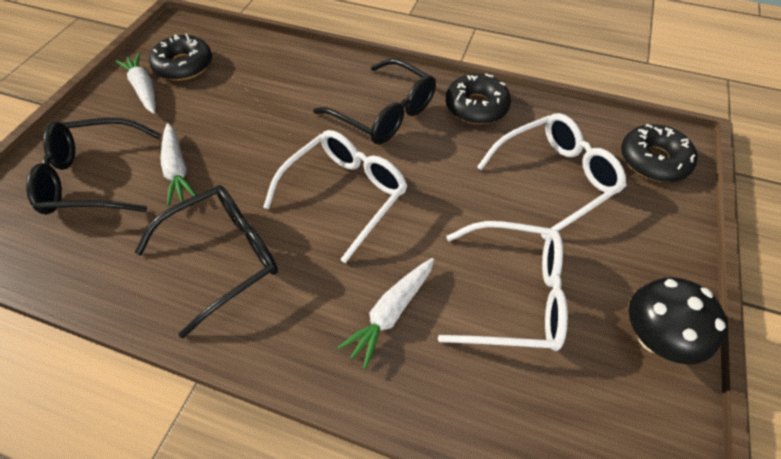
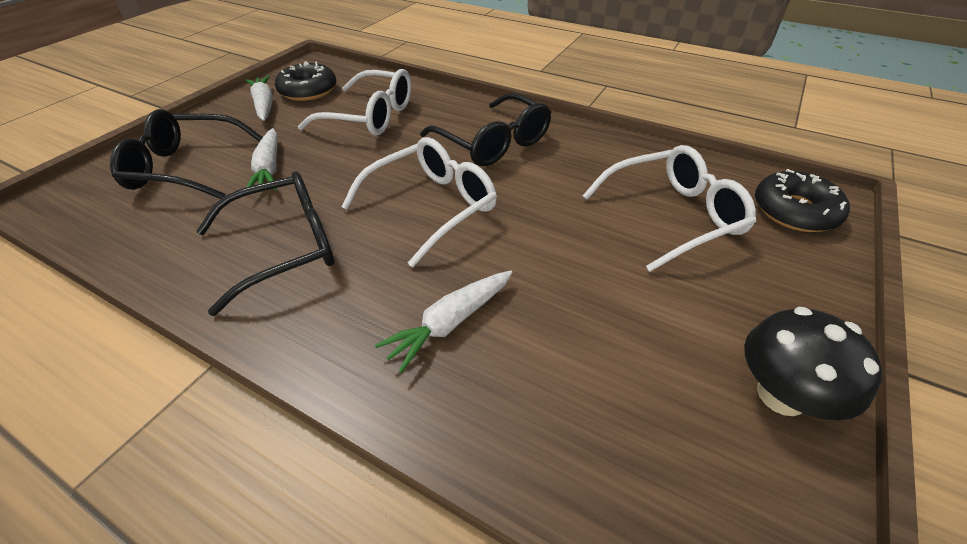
camera: 10 degrees right, 10 degrees down
white glasses [438,221,568,351] -> white glasses moved to [298,69,412,136]
black donut [446,74,511,124] -> none

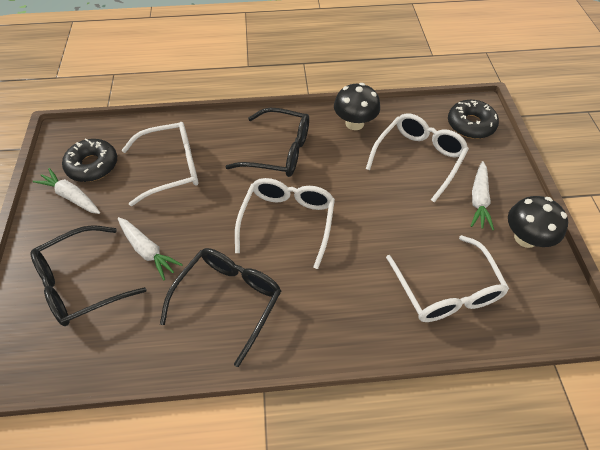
camera: 35 degrees left, 10 degrees up
white carrot [375,271,512,373] -> white carrot moved to [471,161,494,230]
none -> black mushroom [334,83,380,130]
none -> white glasses [386,235,509,322]

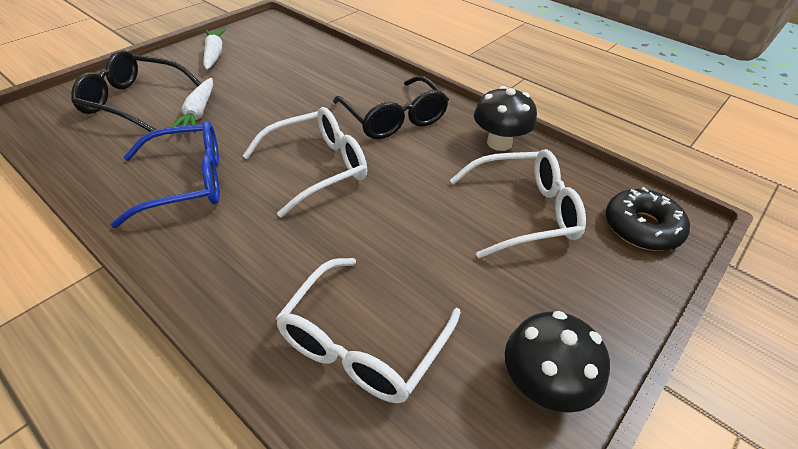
camera: 45 degrees right, 10 degrees down
black donut [62,138,117,182] -> none
white glasses [122,122,198,206] -> none
black glasses [160,248,281,367] -> blue glasses [110,121,220,228]
white carrot [471,161,494,230] -> none

